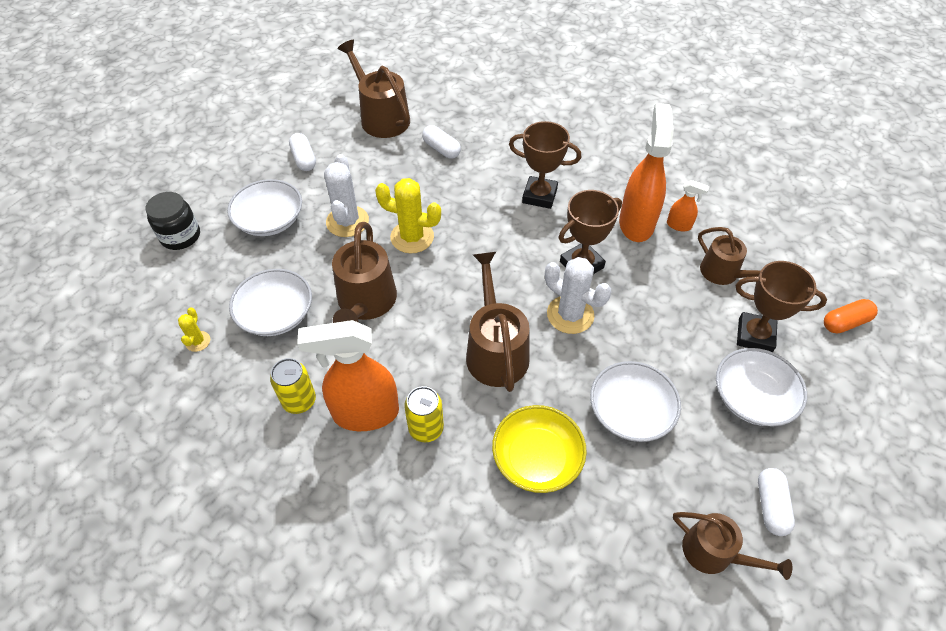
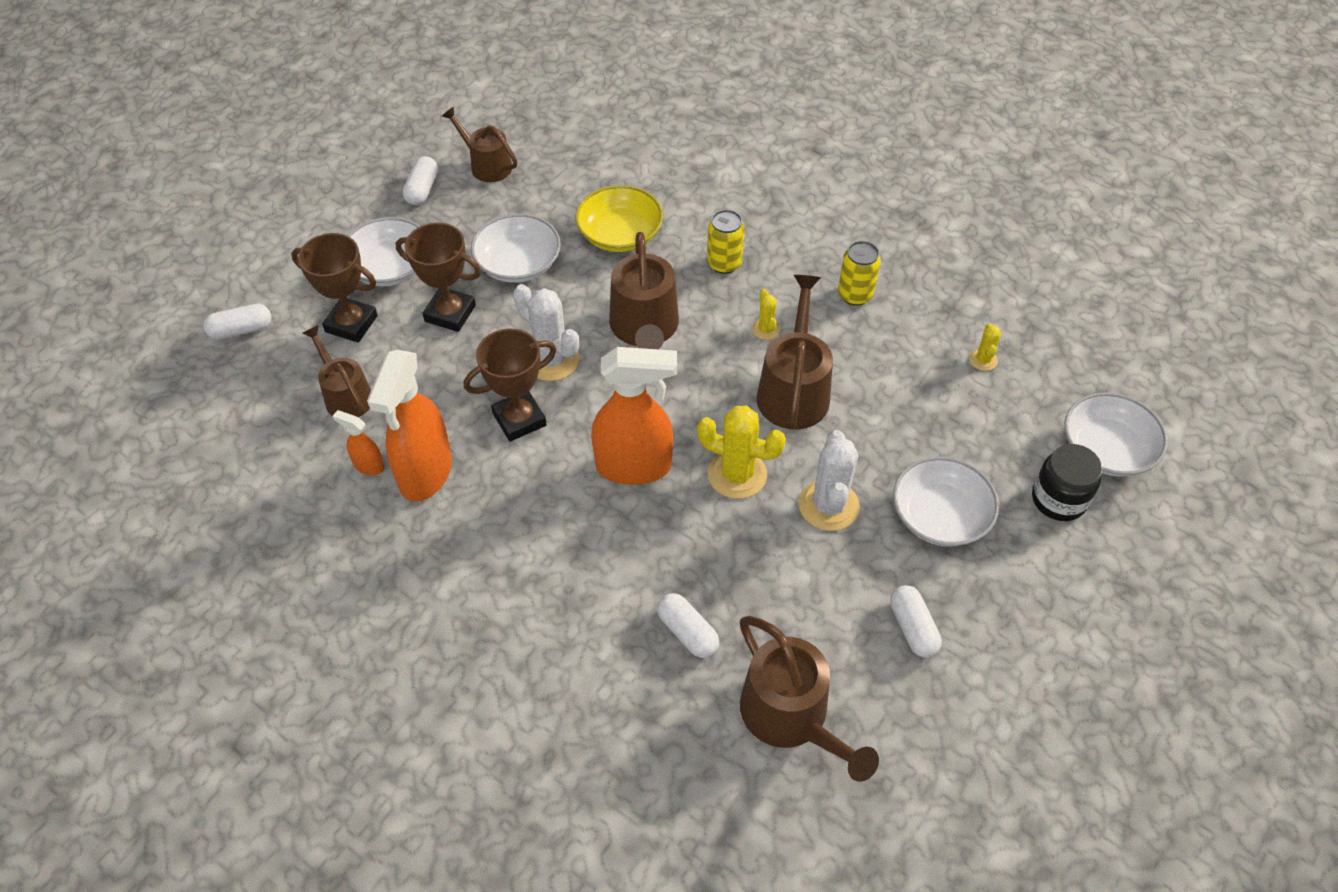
camera: 175 degrees left, 0 degrees up
white bowl [229,269,312,336] -> white bowl moved to [1064,392,1168,477]
orange spray bottle [297,320,399,431] -> orange spray bottle moved to [591,347,677,485]
brown trophy [509,121,581,209] -> brown trophy moved to [396,223,481,332]
orange capsule [824,299,878,334] -> white capsule [203,304,272,340]
none -> yellow cactus [752,289,780,340]

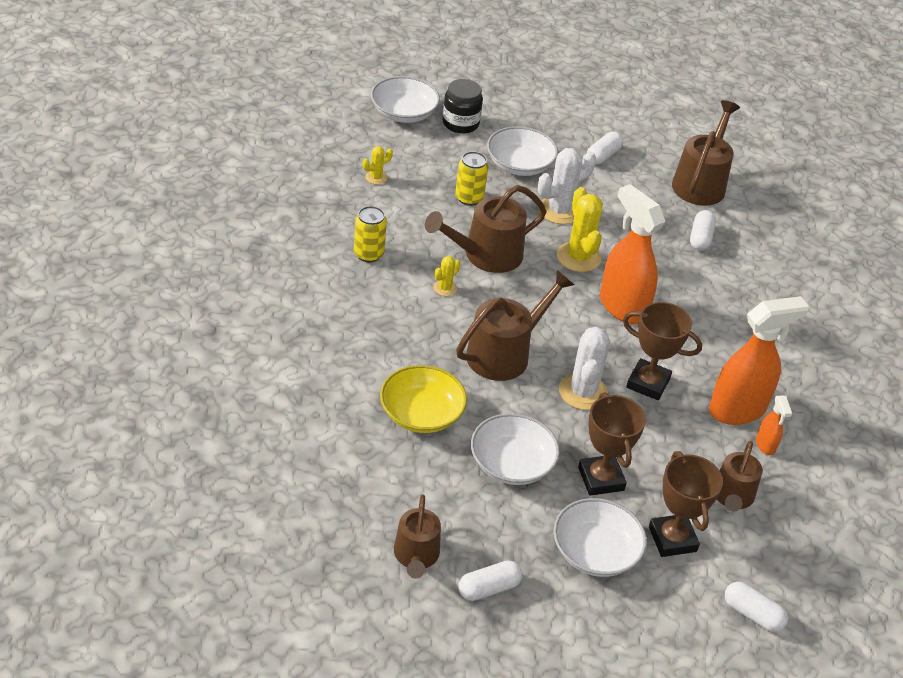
camera: 130 degrees left, 10 degrees down
yellow can [707,210,745,274] -> yellow can moved to [455,151,488,206]

